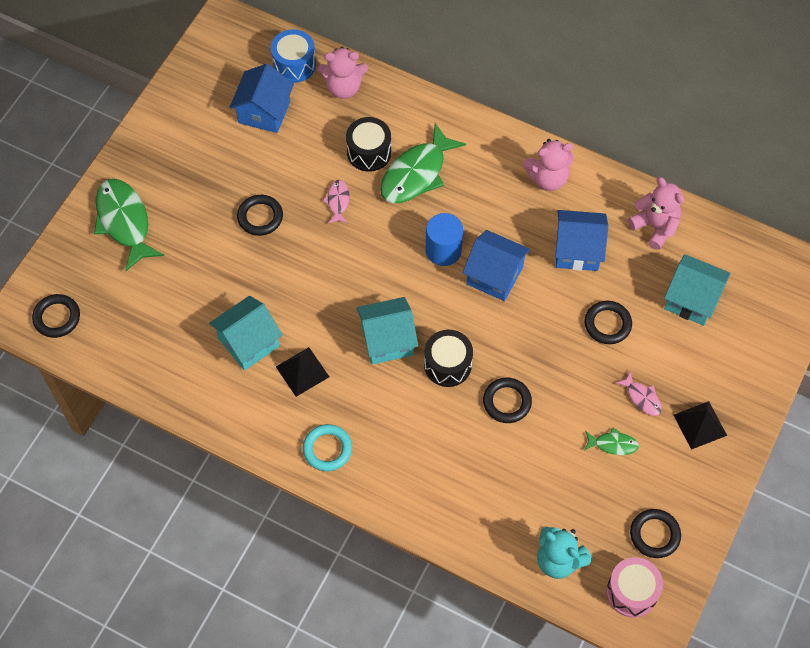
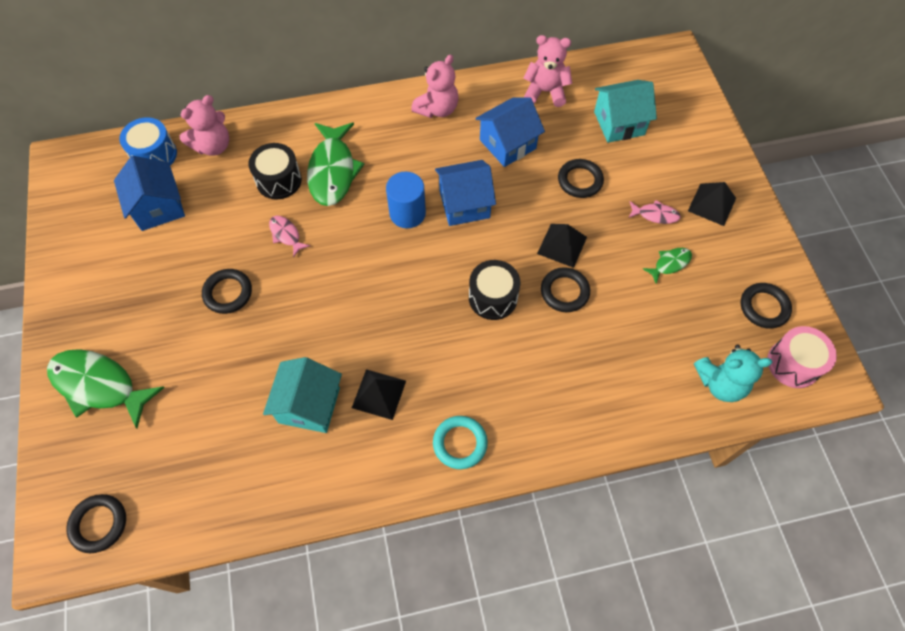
camera: 40 degrees left, 0 degrees up
turquoise house [357,297,418,365] -> none
none -> black pyramid [537,224,587,268]

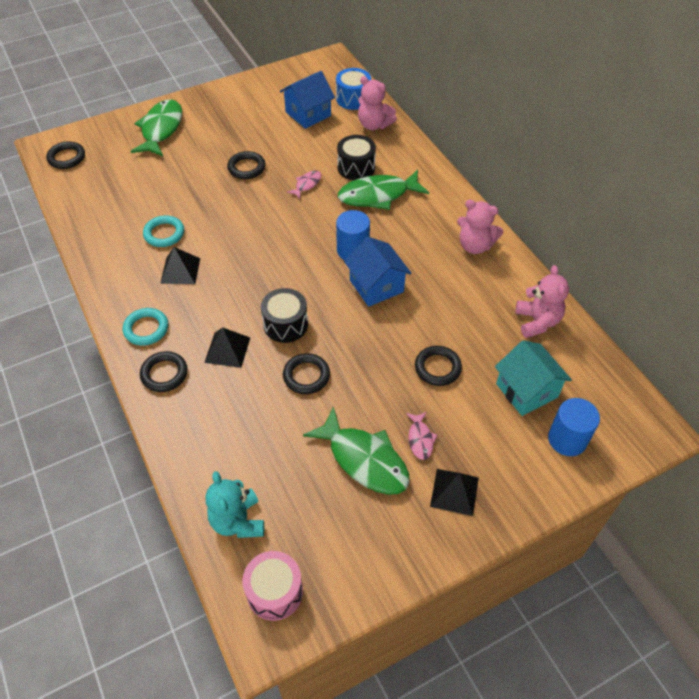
camera: 75 degrees right, 10 degrees down
turquoise house [263,357,342,433] -> turquoise ring [143,215,184,247]
blue house [475,97,545,167] -> none
black pyramid [537,224,587,268] -> black pyramid moved to [204,327,250,368]
green fish [643,248,692,284] -> green fish [303,406,410,495], size x2.08
black ring [741,283,792,329] -> black ring moved to [140,351,188,392]
none -> blue cylinder [548,398,600,456]

